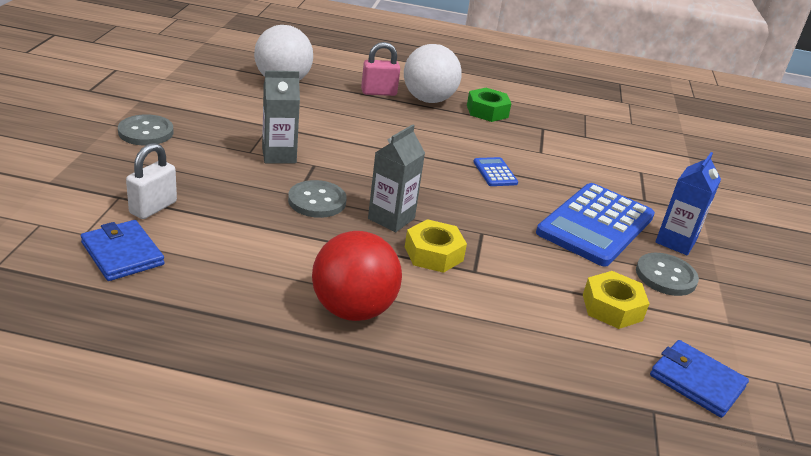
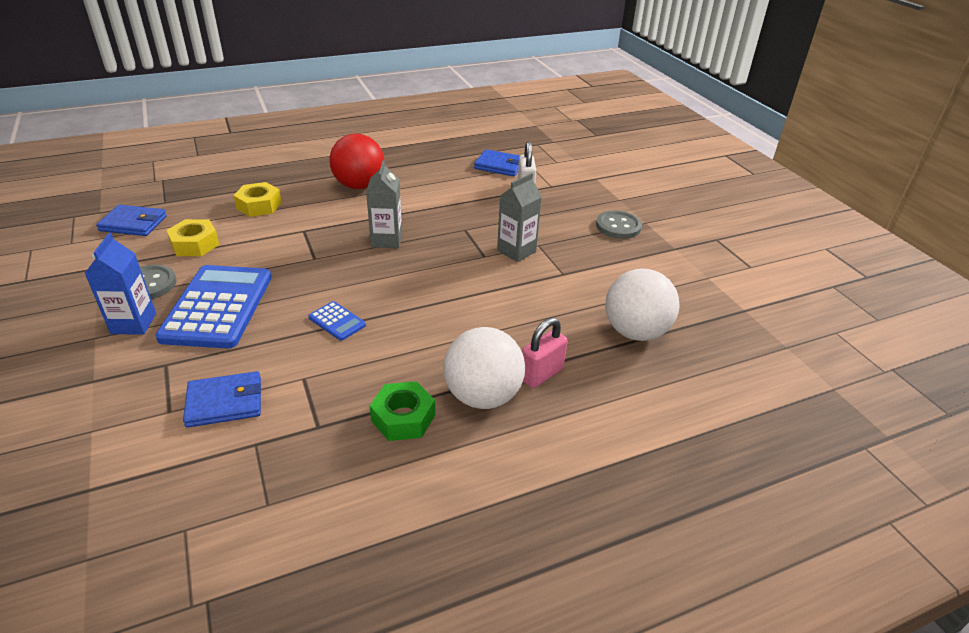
camera: 150 degrees right, 5 degrees up
grey button [288,180,347,218] -> none
yellow nut [405,219,467,273] -> yellow nut moved to [233,182,282,217]
none -> blue wallet [183,371,261,427]

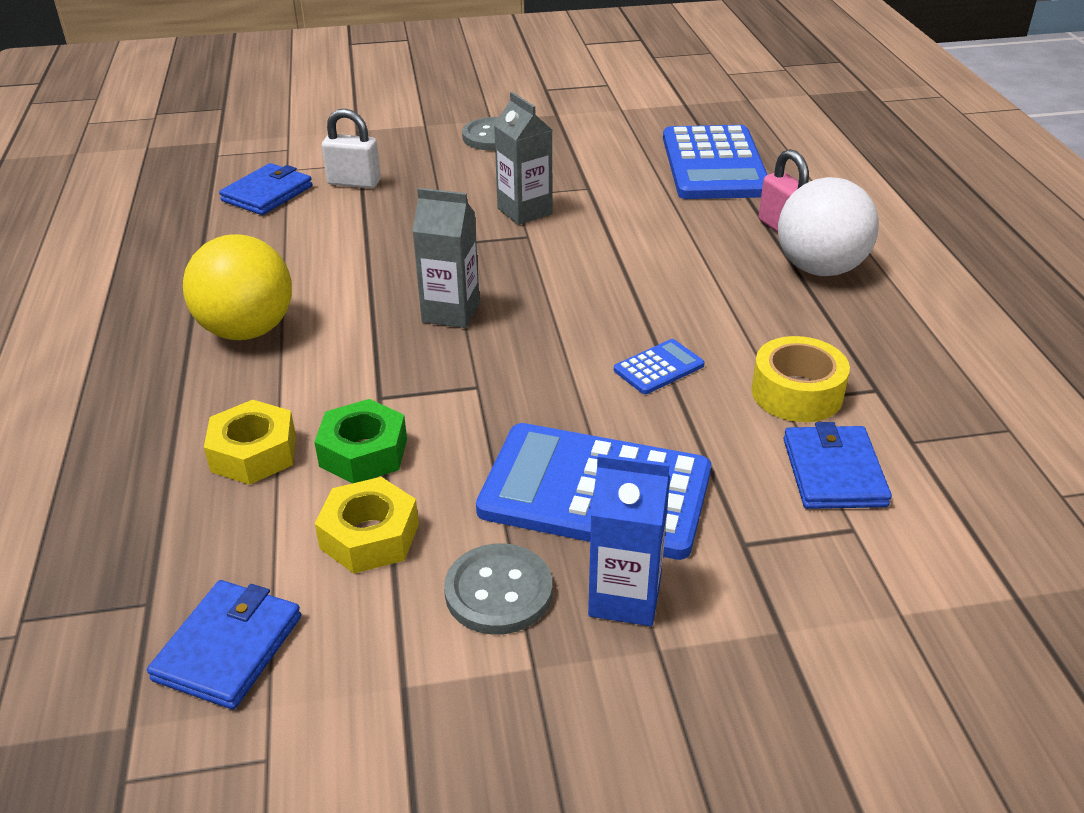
camera: 75 degrees left, 0 degrees up
red ball [329,134,384,189] -> yellow ball [183,234,292,340]
green nut [370,381,435,441] -> green nut moved to [314,399,407,483]
white ball [605,269,680,341] -> blue calculator [663,125,768,199]
none -> yellow tape [752,336,850,422]

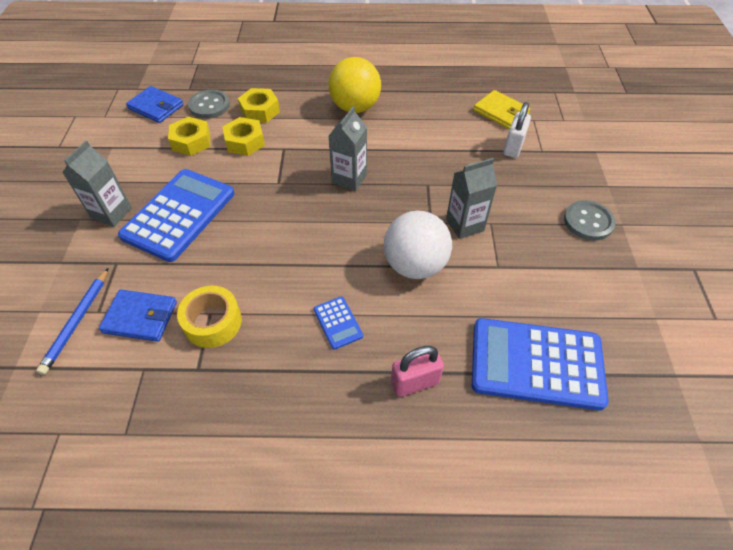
camera: 100 degrees right, 15 degrees up
blue wallet [219,163,313,215] -> yellow wallet [473,90,530,129]
green nut [314,399,407,483] -> yellow nut [223,117,265,156]
grey button [444,543,552,635] -> grey button moved to [188,90,230,119]
blue carton [588,454,670,626] -> grey carton [63,141,132,227]
blue calculator [614,339,704,394] -> blue calculator moved to [314,296,363,350]
white ball [778,177,879,276] -> white ball moved to [384,211,452,279]
none -> blue pencil [36,268,109,375]

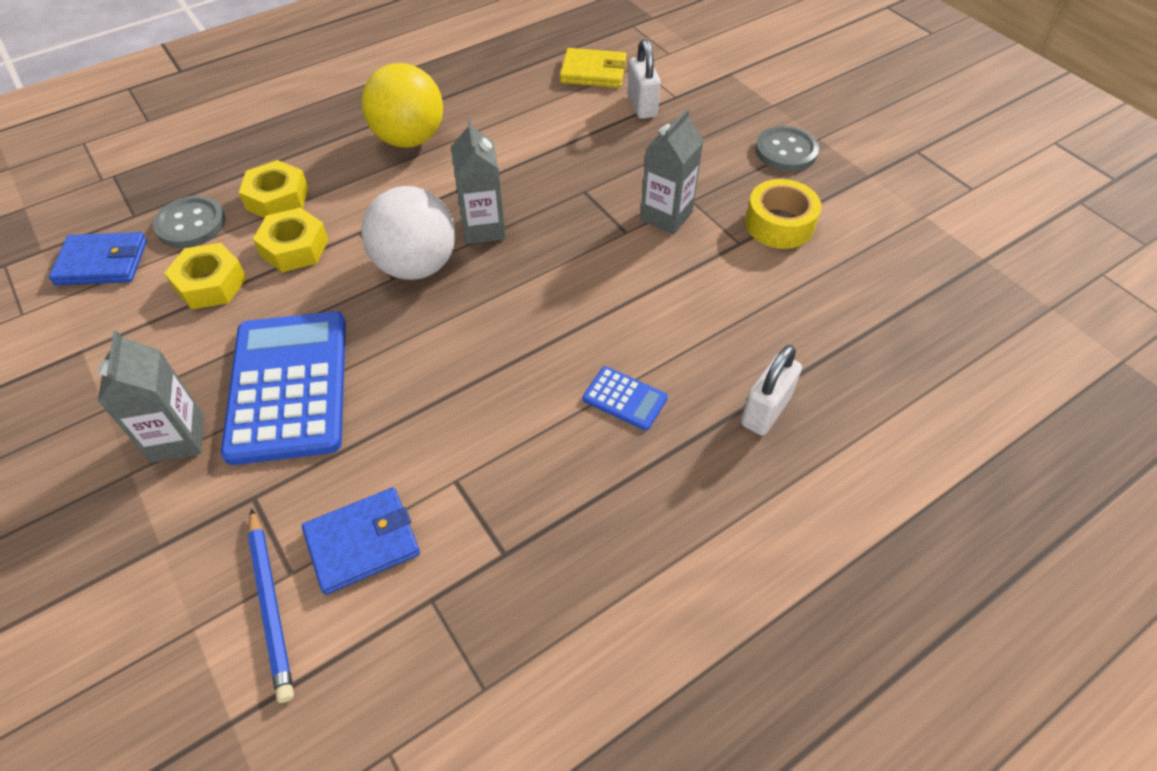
camera: 35 degrees left, 0 degrees up
yellow tape [177,285,242,348] -> yellow tape moved to [745,179,821,249]
white ball [384,211,452,279] -> white ball moved to [361,186,455,280]
pink padlock [391,346,444,397] -> white padlock [741,345,802,435]
blue calculator [472,318,609,411] -> none

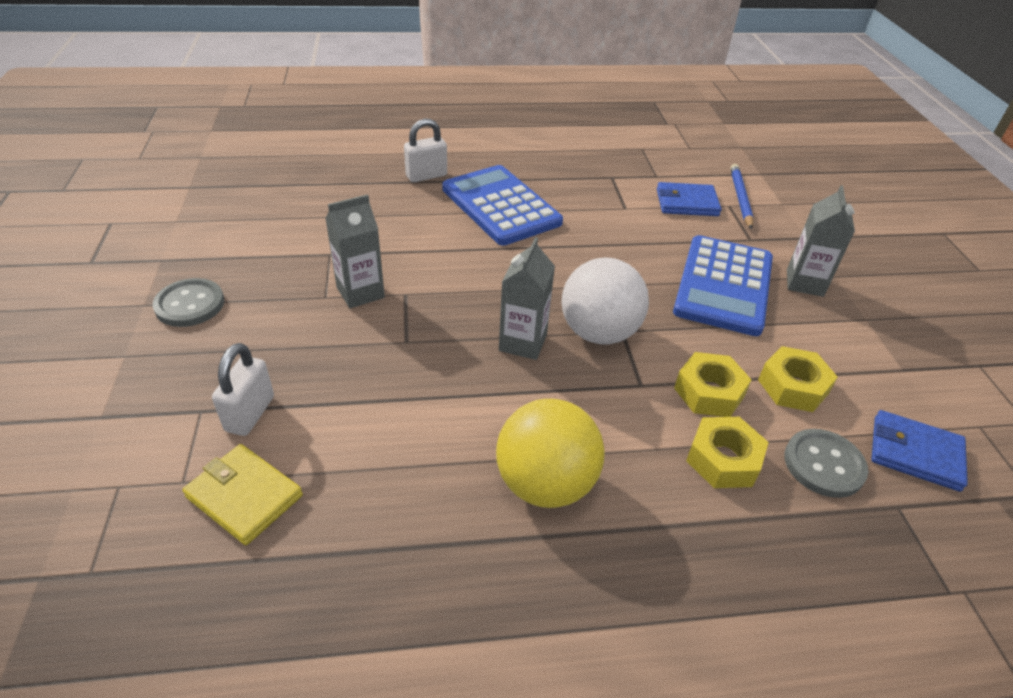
camera: 155 degrees left, 10 degrees down
blue calculator [582,366,668,431] -> blue calculator [442,165,563,246], size x2.31
yellow tape [745,179,821,249] -> none

